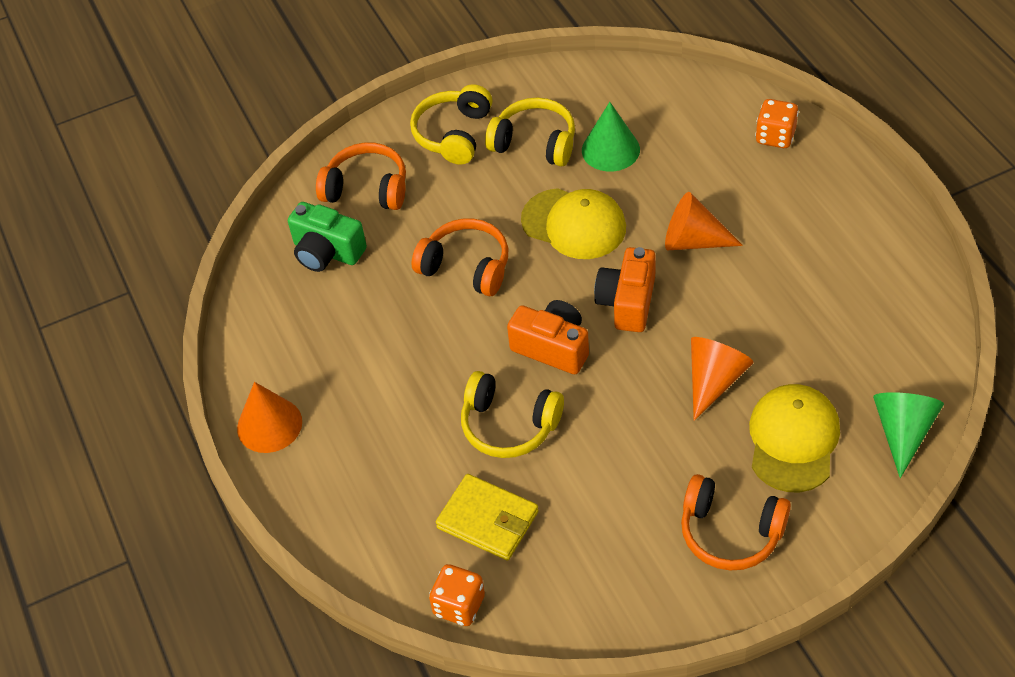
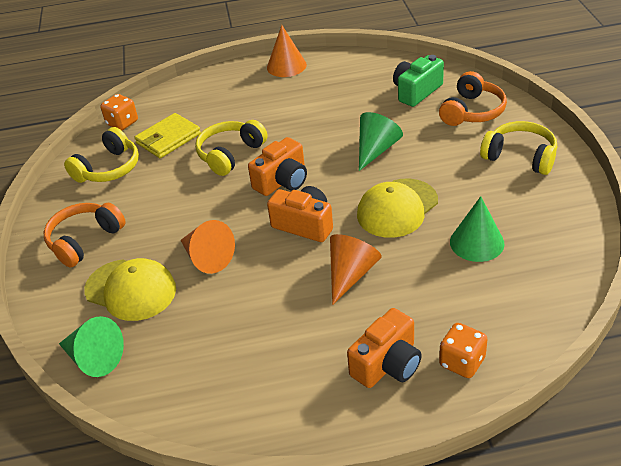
camera: 105 degrees right, 10 degrees down
orange headphones [411,218,509,296] -> green cone [359,112,403,171]
yellow headphones [485,98,575,167] -> yellow headphones moved to [64,127,139,183]
none -> orange camera [347,308,422,388]

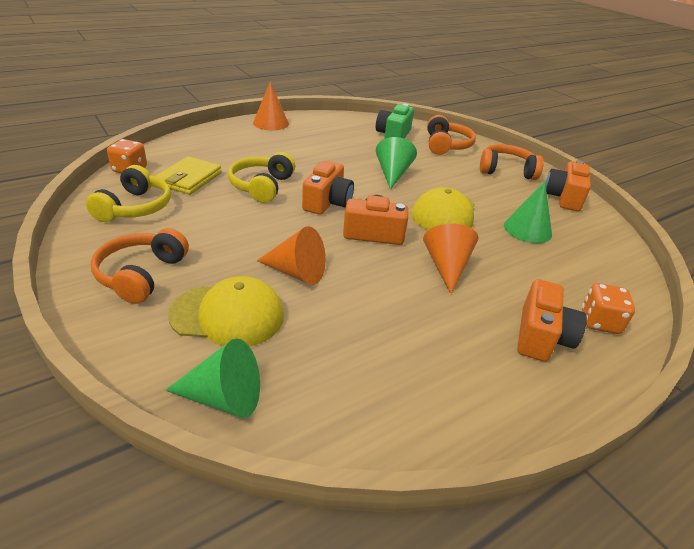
camera: 30 degrees left, 5 degrees down
yellow headphones [480,121,557,175] -> orange headphones [480,144,544,180]
none -> orange camera [545,160,591,211]

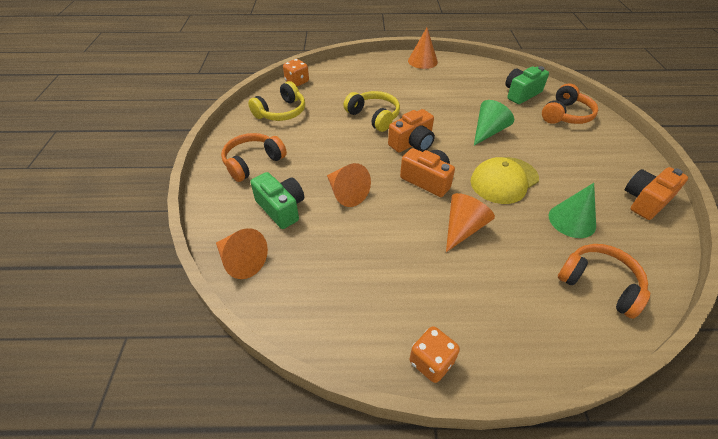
camera: 35 degrees right, 10 degrees up
yellow wallet [154,156,222,195] -> none
green cone [165,338,260,418] -> orange cone [216,228,268,279]
yellow cap [168,276,284,346] -> green camera [250,172,304,229]
yellow headphones [228,152,295,203] -> yellow headphones turned 90 degrees clockwise [344,91,400,132]
orange headphones [480,144,544,180] -> orange headphones moved to [558,244,650,319]
orange camera [517,279,587,362] -> none
orange dice [582,283,635,334] -> orange dice moved to [410,326,460,383]

